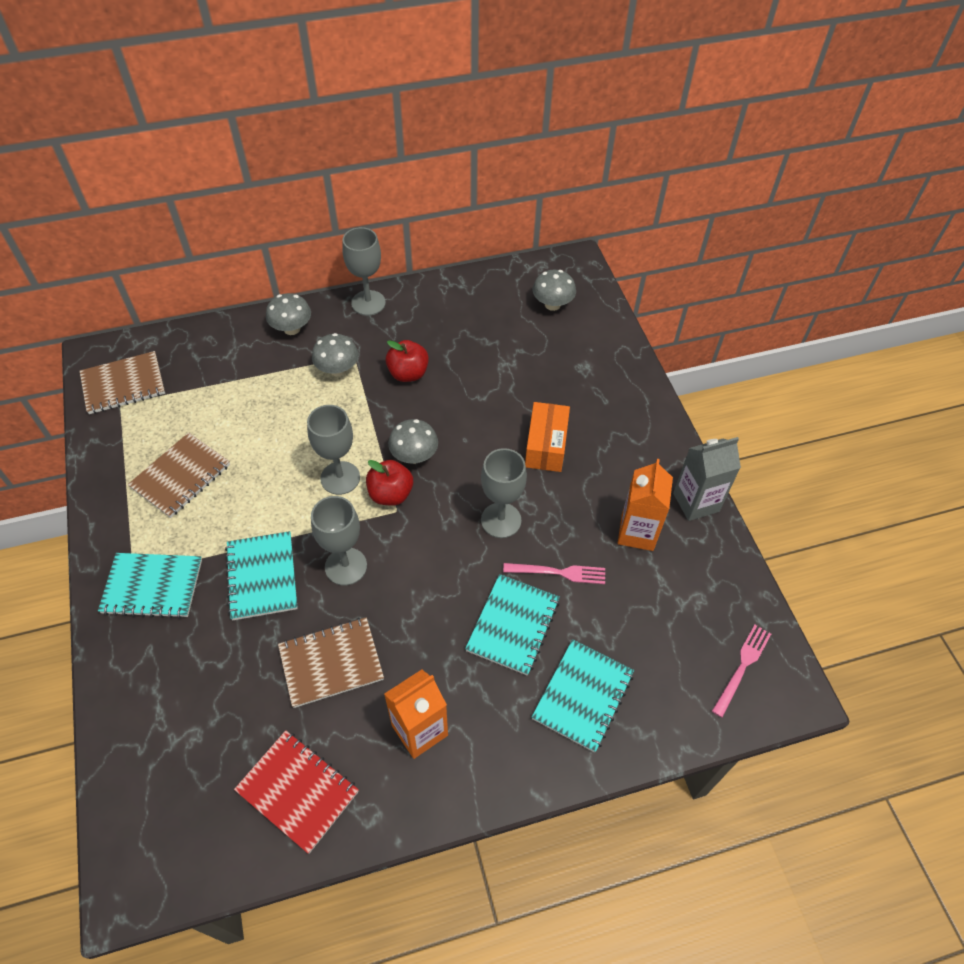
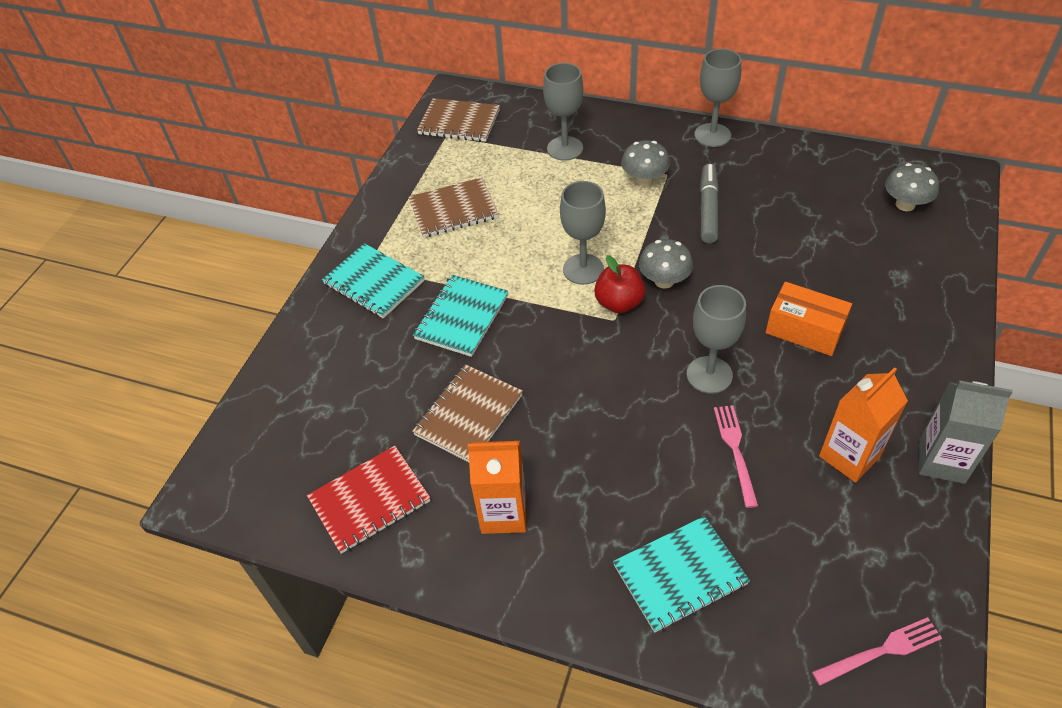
camera: 40 degrees right, 5 degrees down
red notebook [234,730,359,854] -> red notebook turned 75 degrees clockwise [307,446,430,554]
grey mushroom [266,293,311,335] -> none
brown notebook [278,617,384,708] -> brown notebook turned 75 degrees counterclockwise [412,364,523,462]
grey goblet [311,496,367,585] -> grey goblet moved to [543,63,583,161]
red apple [385,340,429,382] -> grey marker [700,164,719,243]
turquoise notebook [465,574,560,676] -> none
pink fork [503,563,605,584] -> pink fork turned 135 degrees counterclockwise [714,405,758,508]
orange box [525,402,570,472] -> orange box turned 75 degrees clockwise [765,282,852,356]

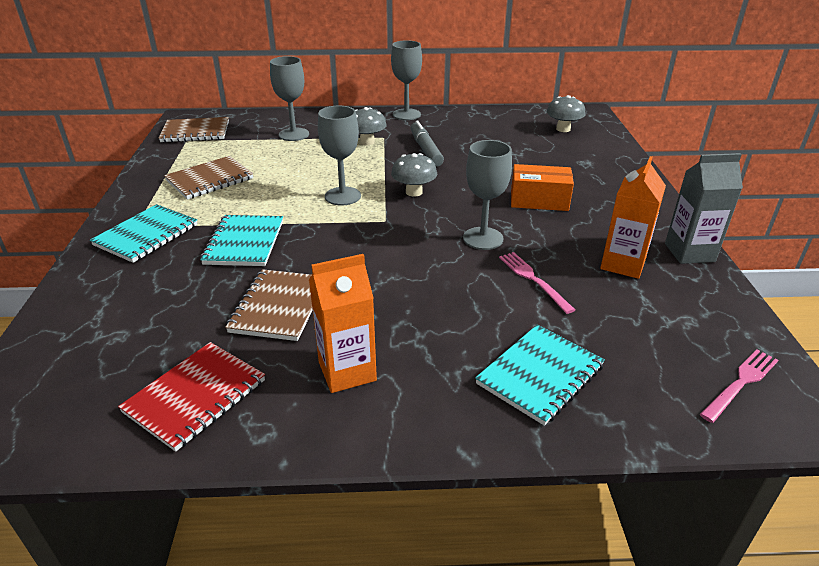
camera: 25 degrees left, 15 degrees down
turquoise notebook [322,243,425,318] -> turquoise notebook turned 75 degrees counterclockwise [90,204,198,263]
red apple [594,255,645,313] -> none

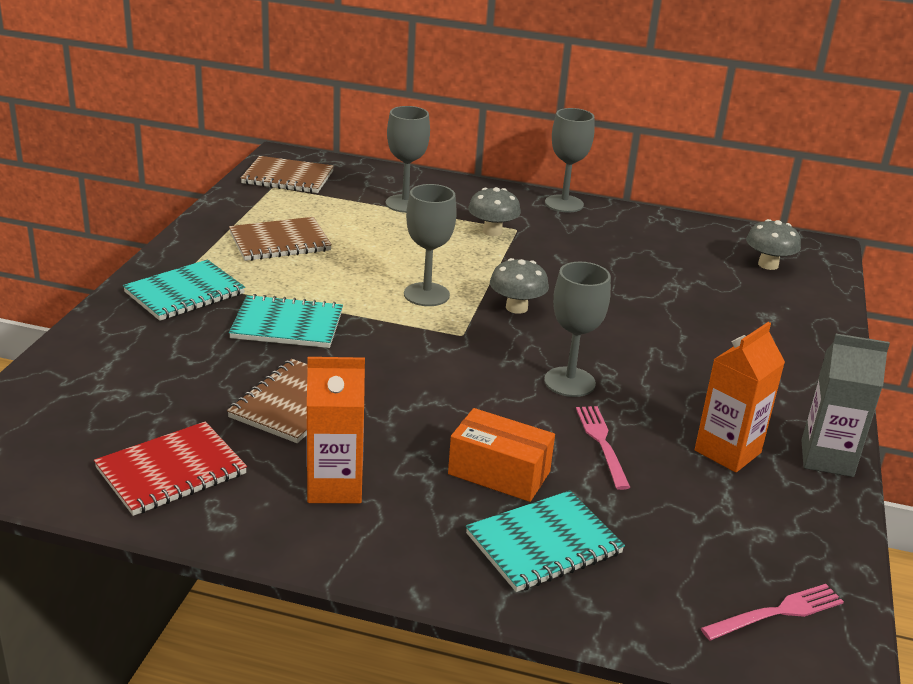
camera: 15 degrees right, 5 degrees down
turquoise notebook [200,215,283,266] -> turquoise notebook turned 75 degrees clockwise [229,294,343,348]
grey marker [411,120,444,167] -> none
orange box [511,164,574,211] -> orange box moved to [448,408,555,502]

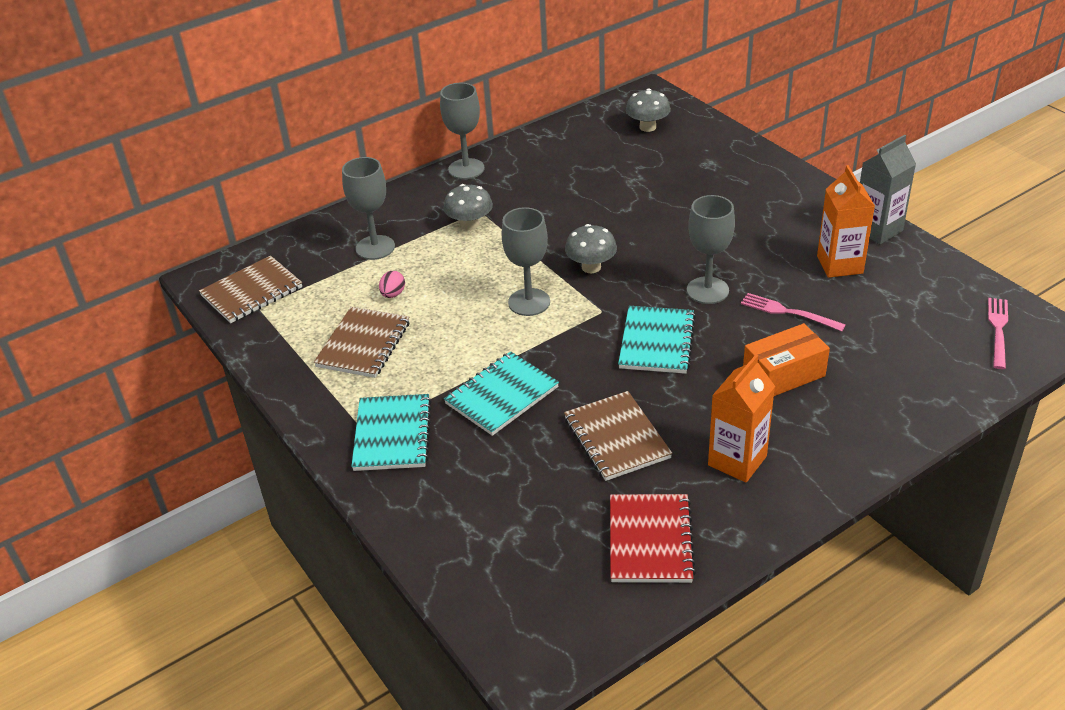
camera: 45 degrees left, 10 degrees up
turquoise notebook [466,490,625,592] -> turquoise notebook moved to [618,306,696,374]
none -> pink egg [379,271,405,298]

